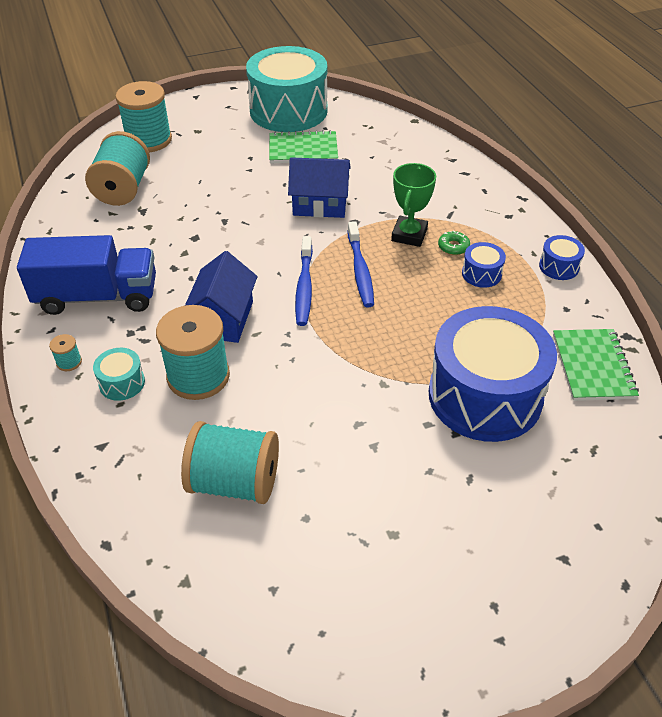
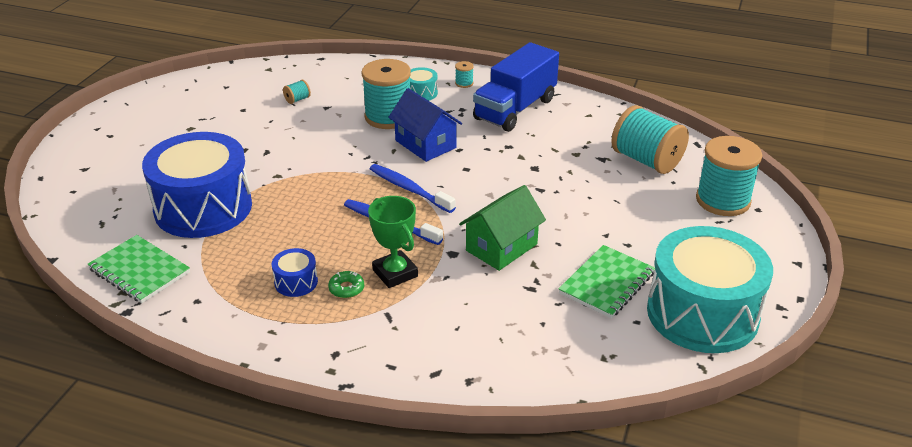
camera: 130 degrees right, 10 degrees down
turquoise spool [181,421,279,504] -> turquoise spool [283,80,311,104], size x0.41
blue house [288,157,351,218] -> green house [459,185,546,271]
blue drum [539,235,585,280] -> none

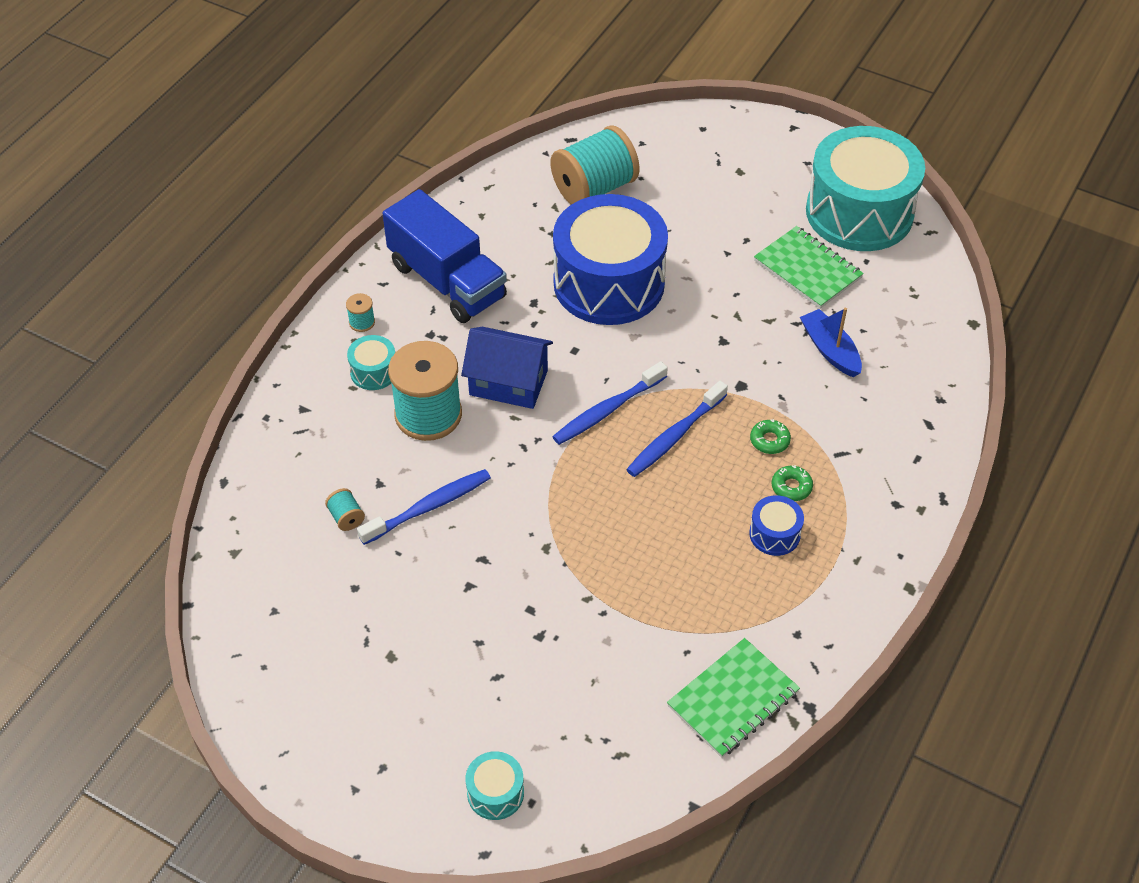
camera: 80 degrees left, 15 degrees up
blue drum [142,132,252,238] -> blue drum moved to [553,194,668,325]
green trophy [368,196,418,288] -> green donut [750,419,791,454]
blue house [388,88,462,162] -> blue house turned 45 degrees clockwise [461,327,553,409]
green house [459,185,546,271] -> none
turquoise spool [696,136,762,216] -> none
none -> blue toothbrush [357,469,491,545]
none -> turquoise drum [465,751,524,820]
none -> blue boat [800,308,862,377]

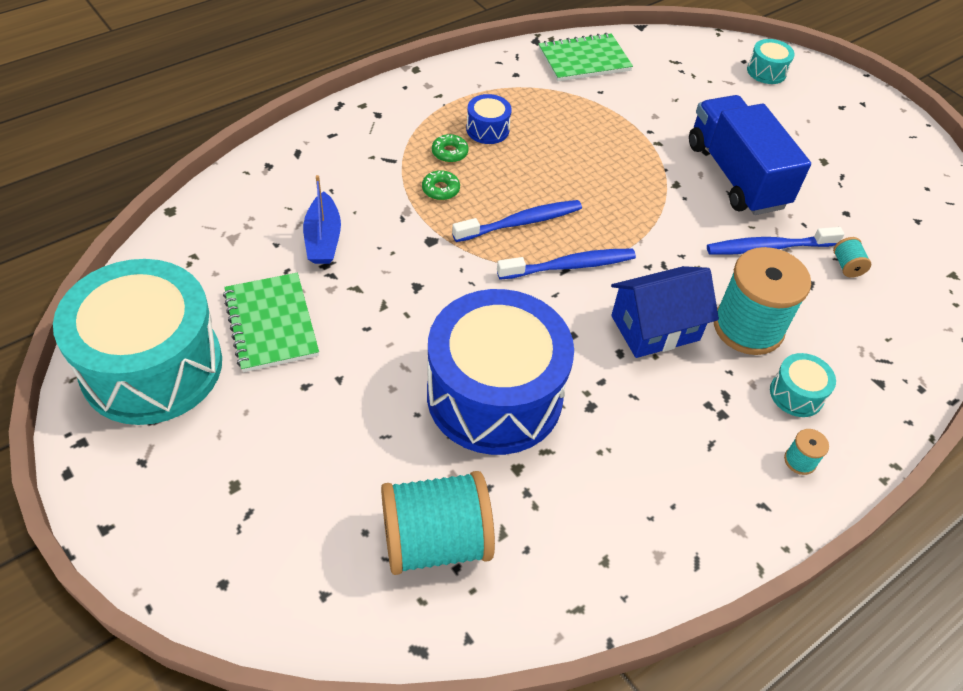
camera: 160 degrees left, 0 degrees up
blue truck [382,189,507,323] -> blue truck moved to [689,95,811,215]
blue house [461,327,553,409] -> blue house turned 60 degrees counterclockwise [611,266,719,358]

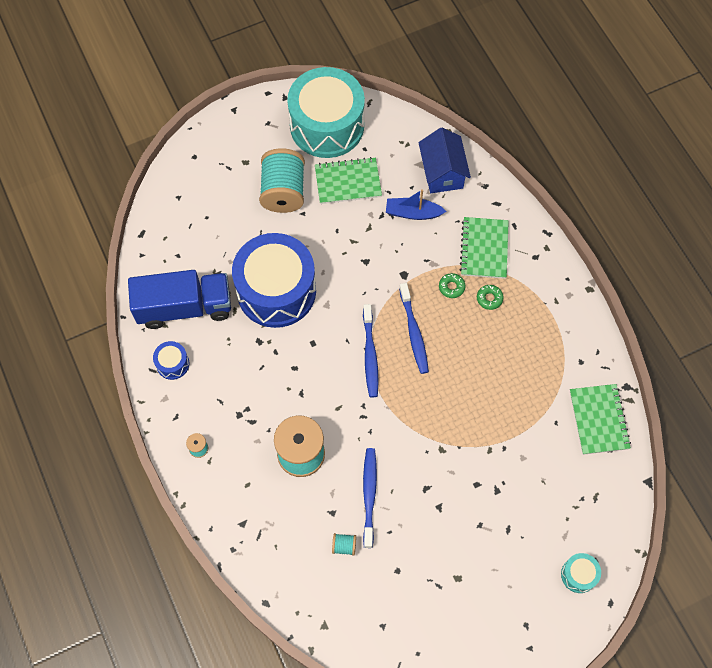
camera: 105 degrees right, 15 degrees up
turquoise spool [381,471,495,575] -> turquoise spool moved to [259,148,305,213]
blue drum [466,94,512,144] -> blue drum moved to [153,341,189,380]
blue house [611,266,719,358] -> blue house moved to [418,128,471,193]
blue truck [689,95,811,215] -> blue truck moved to [128,270,231,329]
turquoise drum [770,353,836,417] -> none
none -> green notebook [459,217,509,279]

